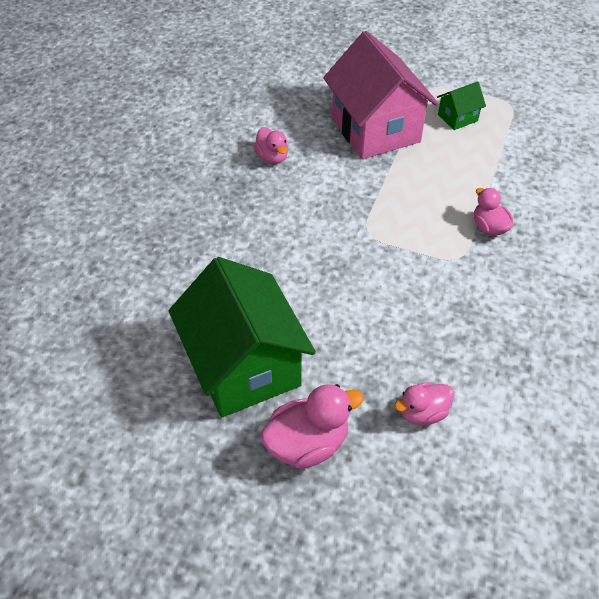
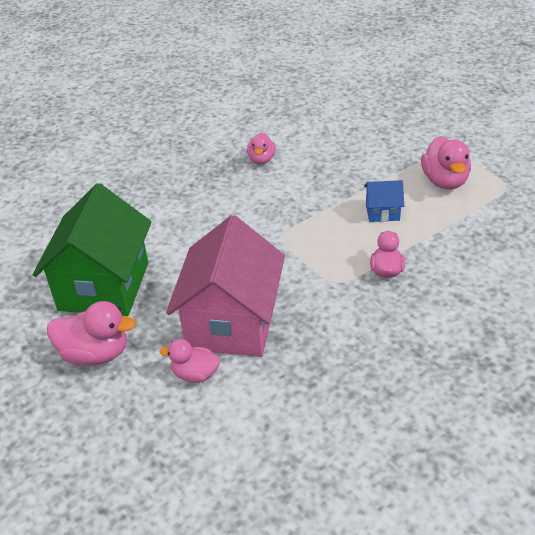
camera: 35 degrees right, 10 degrees down
pink house [323,31,438,159] -> pink house moved to [166,215,285,357]
green house [437,82,486,130] -> pink duck [421,136,471,190]
none -> blue house [364,180,404,222]

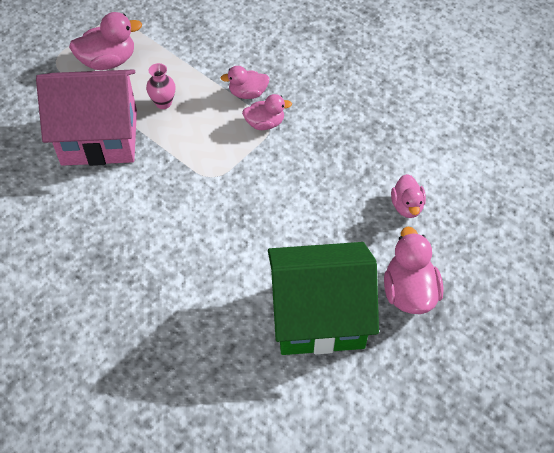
camera: 105 degrees left, 15 degrees up
pink house [166,215,285,357] -> pink house moved to [36,69,137,166]
pink duck [247,132,276,165] -> pink duck moved to [242,94,292,130]
blue house [364,180,404,222] -> pink vase [146,63,175,109]

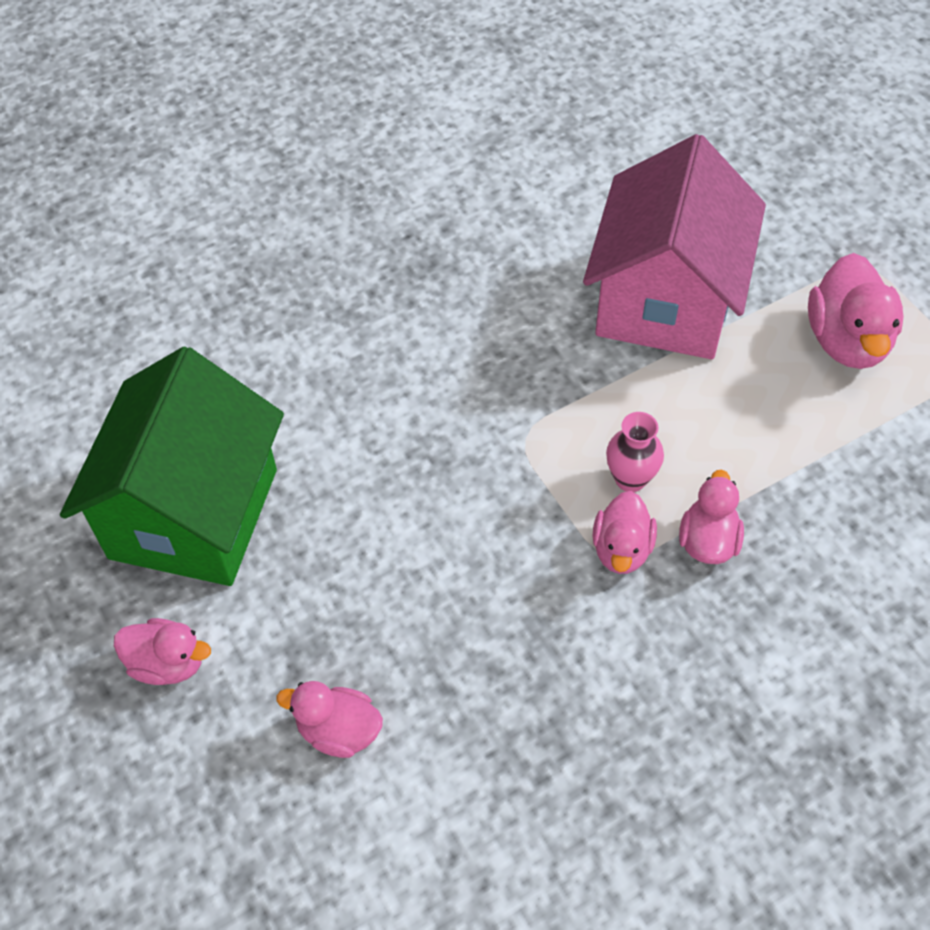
camera: 110 degrees right, 0 degrees up
pink vase [146,63,175,109] -> pink vase moved to [606,412,664,492]
pink duck [384,227,444,314] -> pink duck [114,618,211,685], size x0.64

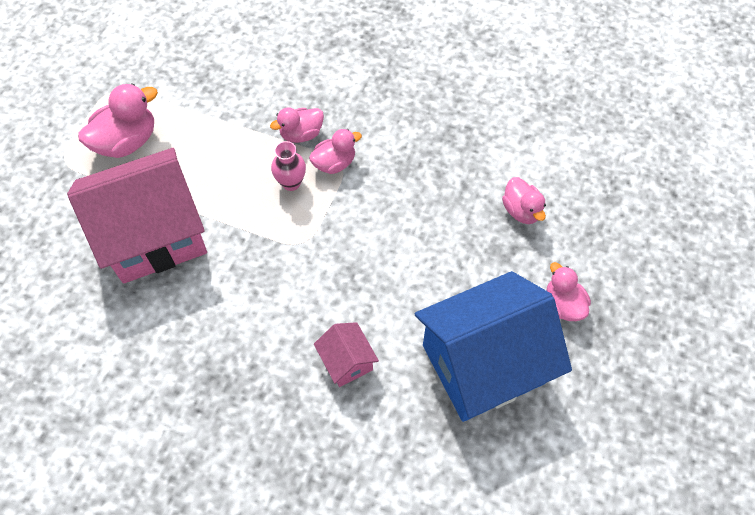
camera: 130 degrees left, 5 degrees up
green house [60,346,284,586] -> blue house [415,271,572,422]
none -> pink house [314,322,379,387]

